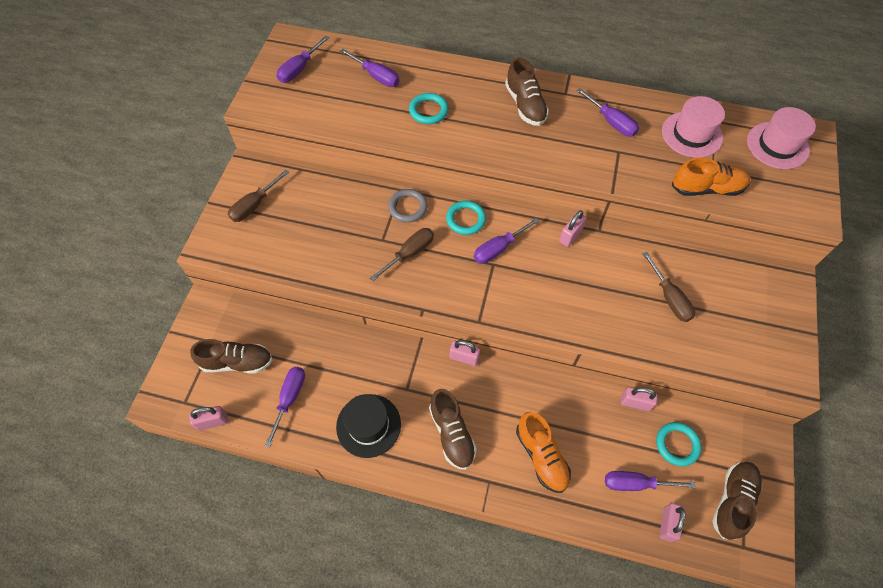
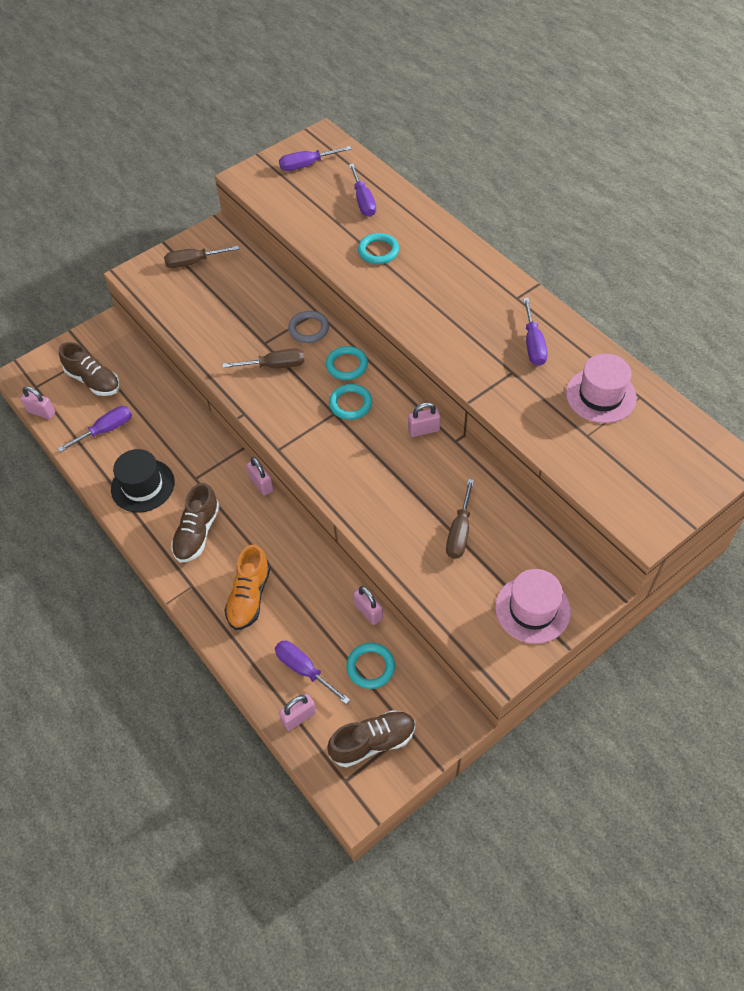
camera: 40 degrees right, 5 degrees down
purple screwdriver [474,218,539,264] -> turquoise ring [329,384,372,420]
brown shoe [505,57,549,126] -> none
orange shoe [672,158,750,196] -> none
pink hat [747,107,816,169] -> pink hat moved to [495,569,571,644]

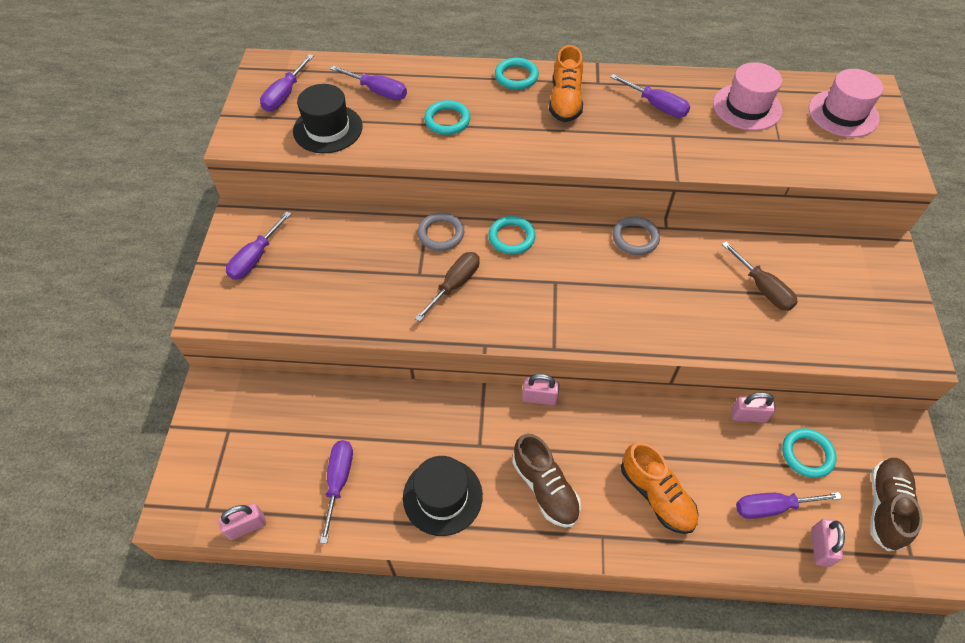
camera: 50 degrees left, 0 degrees up
brown shoe [59,342,120,396] -> none
brown screwdriver [164,246,239,268] -> purple screwdriver [226,211,291,280]
turquoise ring [329,384,372,420] -> turquoise ring moved to [495,58,539,90]
pink padlock [408,402,441,437] -> grey ring [613,216,660,255]
pink hat [495,569,571,644] -> pink hat moved to [809,69,883,137]
none -> black hat [293,84,363,153]
none -> orange shoe [549,45,583,122]

